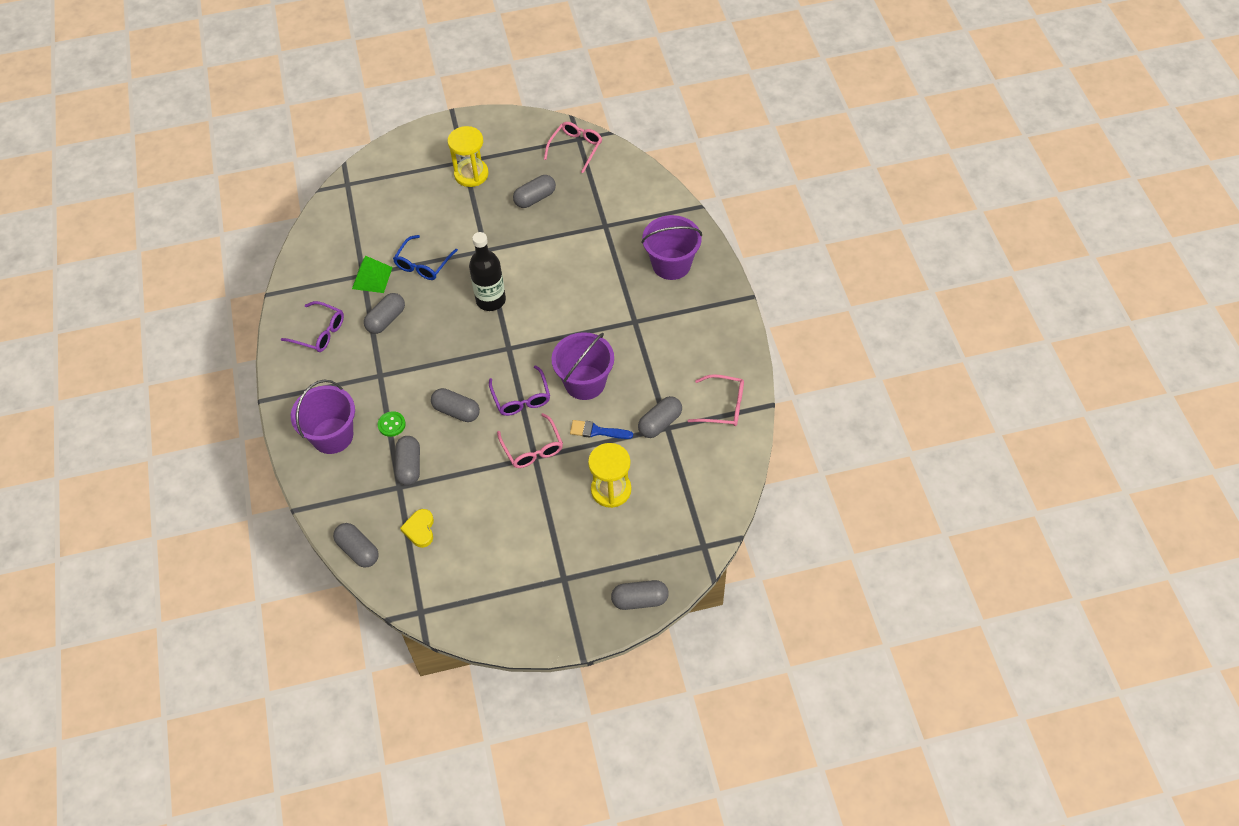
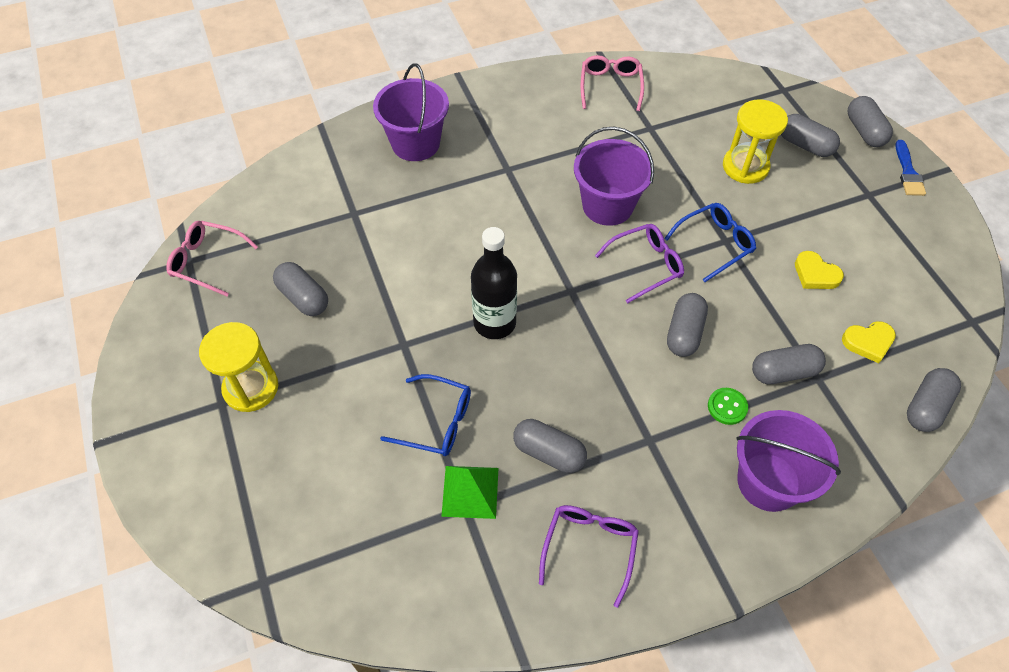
camera: 100 degrees left, 0 degrees up
pink glasses [497,413,563,468] -> blue glasses [664,203,756,282]
blue brush [570,420,633,439] -> blue brush moved to [895,140,926,196]
grey capsule [638,396,682,438] -> grey capsule moved to [781,114,840,157]
none -> yellow heart [795,251,844,289]

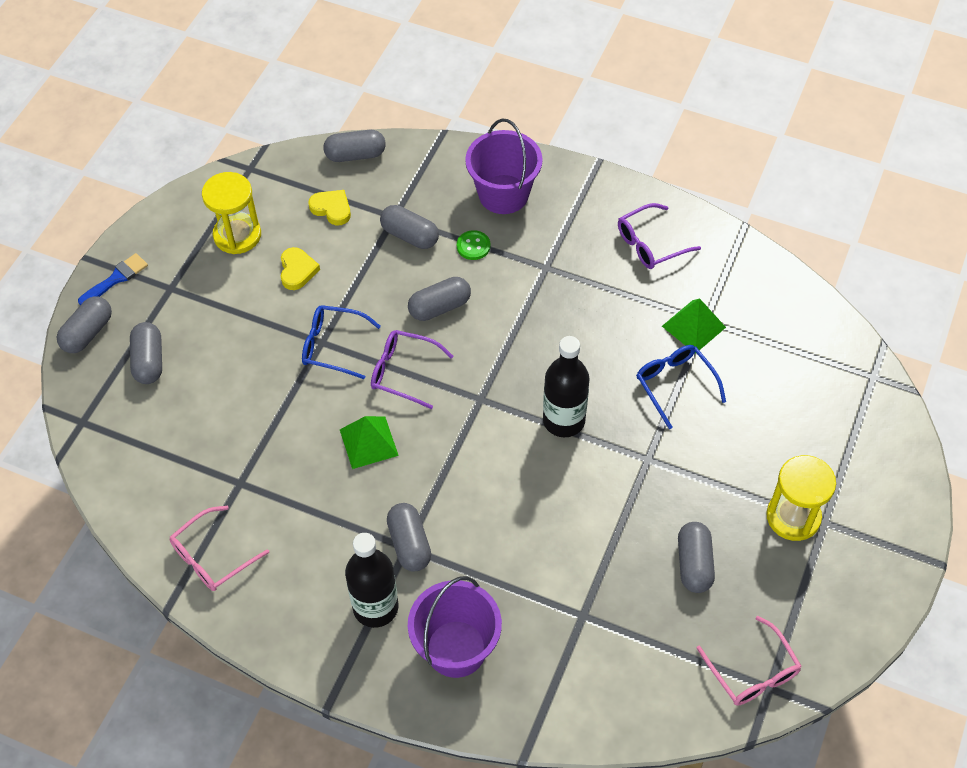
camera: 135 degrees left, 0 degrees up
grey capsule [513,419,587,473] -> grey capsule moved to [387,503,431,572]
purple bucket [574,127,654,226] -> green pyramid [340,416,399,469]
yellow hourglass [723,99,788,184] -> yellow hourglass moved to [202,172,261,254]
none -> black bottle [345,533,398,628]

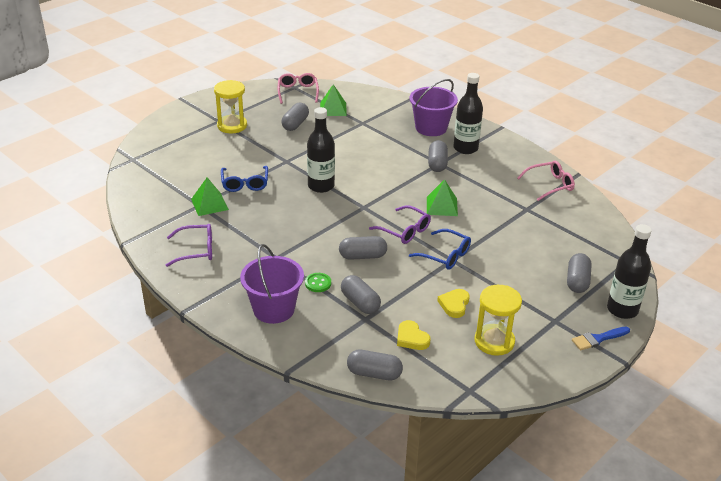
camera: 160 degrees left, 20 degrees down
grey capsule [56,296,112,353] -> black bottle [607,224,652,319]
none -> green pyramid [320,84,347,116]

